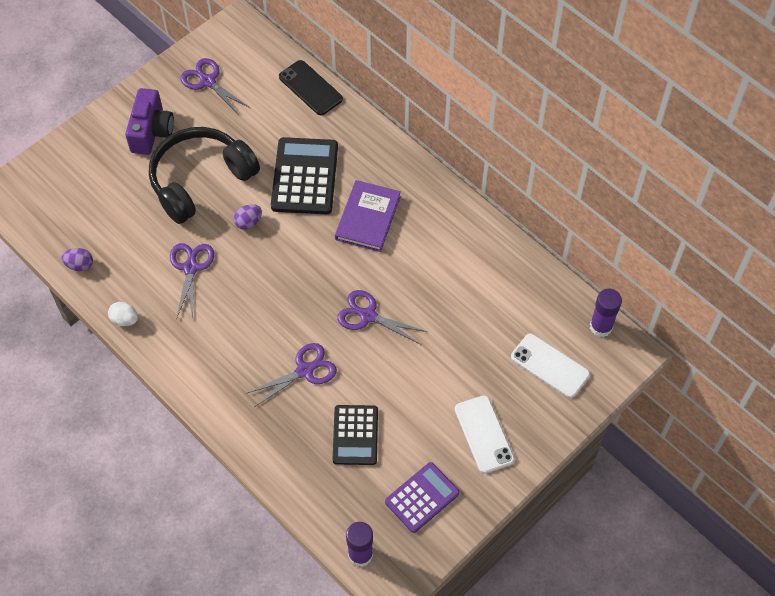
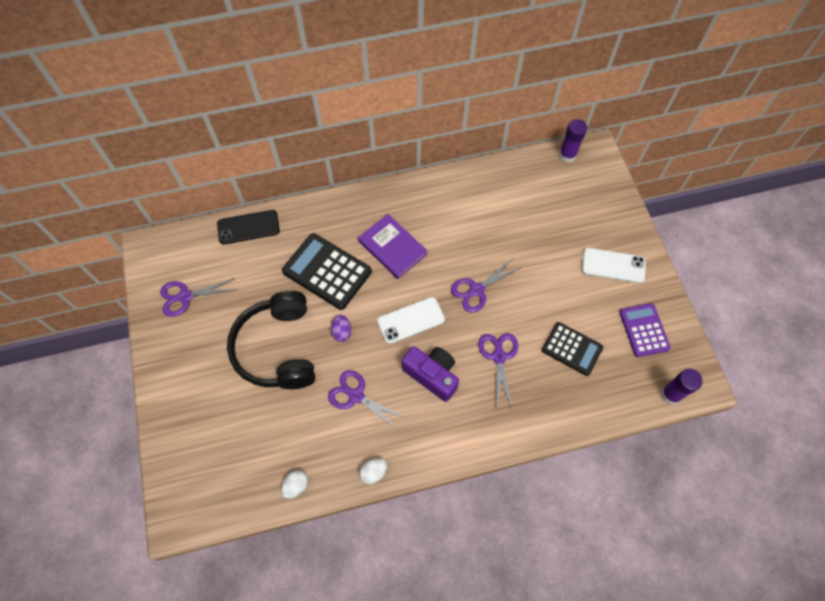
camera: 60 degrees left, 5 degrees up
purple egg [61,248,93,271] -> white egg [281,470,308,499]
purple camera [125,88,174,155] -> purple camera moved to [402,346,459,402]
white phone [511,333,590,398] -> white phone moved to [377,297,445,344]

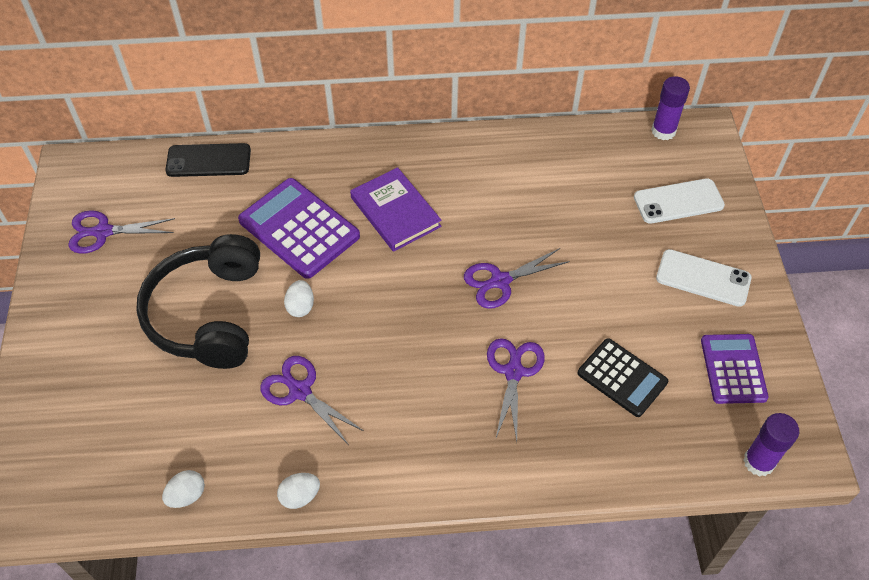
camera: 10 degrees right, 10 degrees down
black calculator [282,233,372,310] -> purple calculator [238,178,360,279]
purple egg [331,315,352,342] -> white egg [284,280,314,317]
white phone [377,297,445,344] -> white phone moved to [634,178,725,224]
purple camera [402,346,459,402] -> none

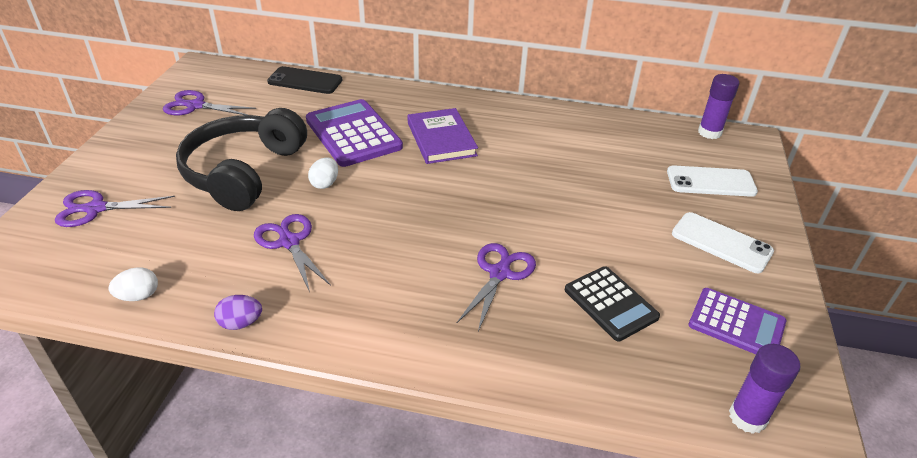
camera: 15 degrees right, 15 degrees down
white egg [277,473,320,509] -> purple egg [214,295,262,330]
purple scissors [464,248,570,309] -> purple scissors moved to [55,190,175,227]
purple calculator [701,334,769,404] -> purple calculator turned 105 degrees clockwise [689,288,786,354]

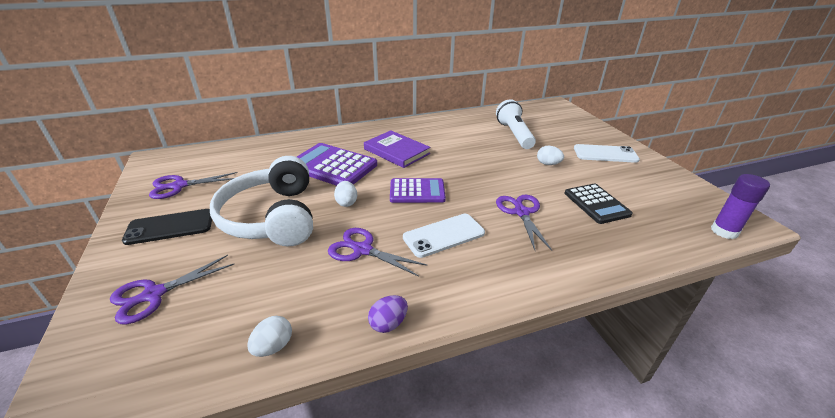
camera: 30 degrees left, 5 degrees down
black headphones [176,108,307,211] -> white headphones [210,156,313,247]
black phone [267,66,342,94] -> black phone moved to [122,209,212,245]
black calculator [565,266,660,341] -> black calculator turned 45 degrees clockwise [565,184,633,224]
white phone [667,165,758,197] -> white phone moved to [403,214,485,258]
purple calculator [689,288,786,354] -> purple calculator moved to [390,178,446,203]
purple glue stick [698,74,739,139] -> none
none -> white flashlight [496,99,536,149]
none -> white egg [537,146,564,165]

